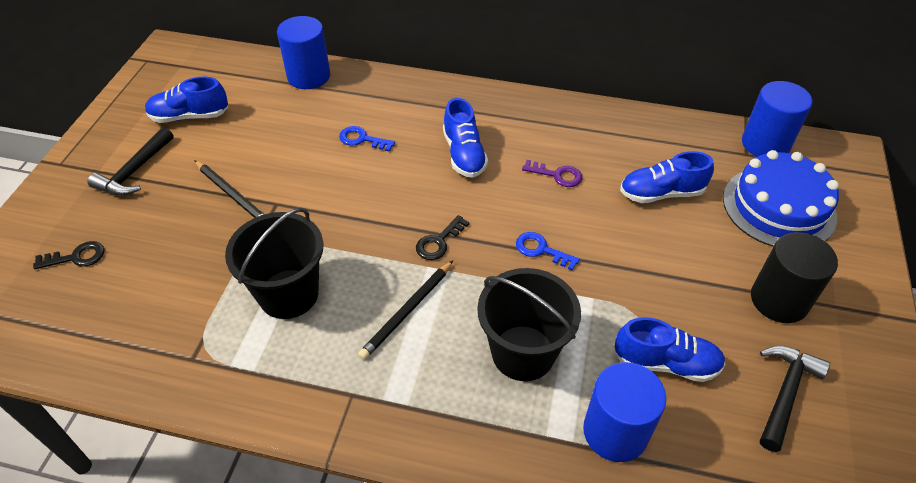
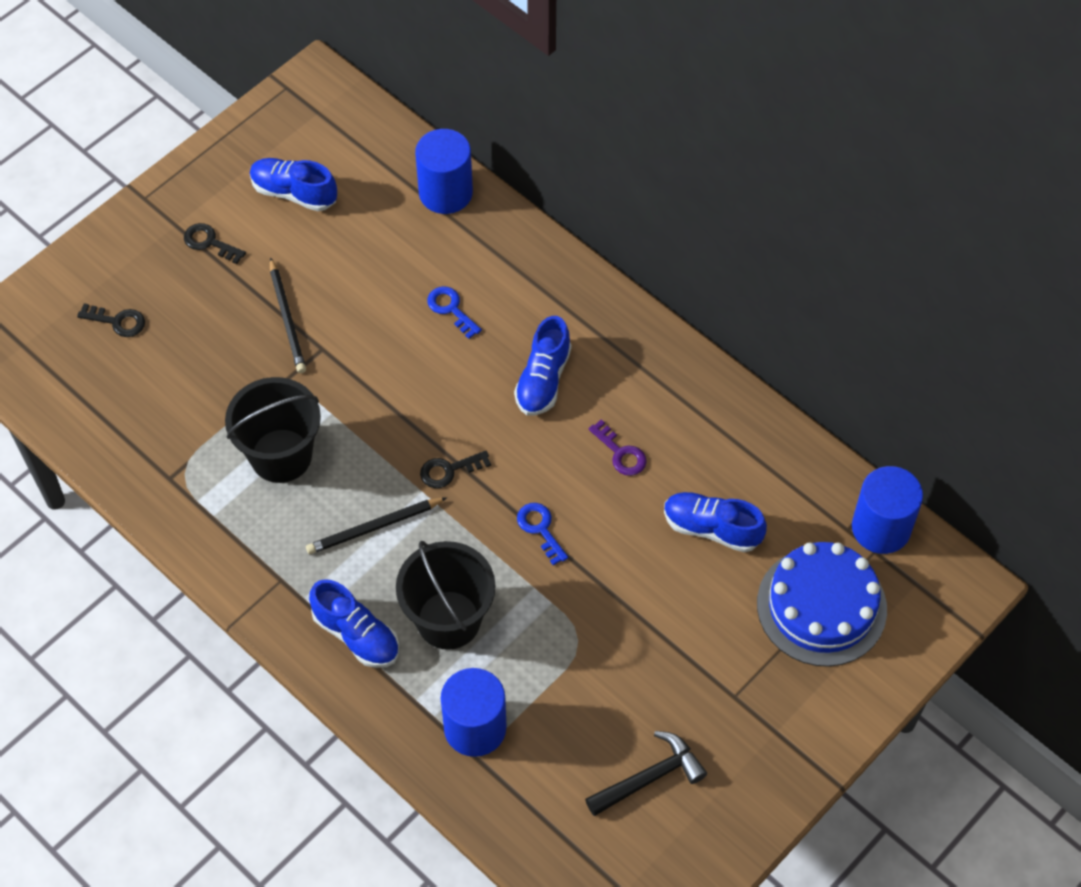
camera: 30 degrees right, 10 degrees up
black hammer [87,127,174,196] -> black key [184,223,246,264]
blue shoe [614,317,726,382] -> blue shoe moved to [309,579,399,668]
black cylinder [751,232,838,323] -> none

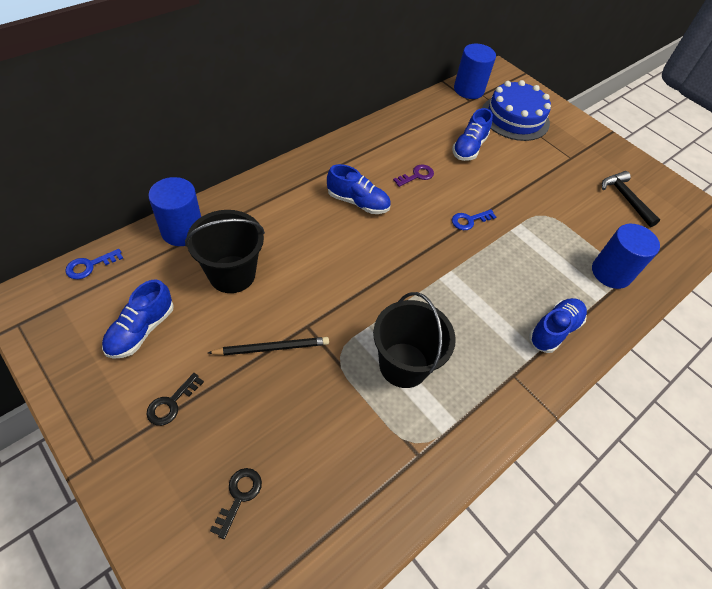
camera: 90 degrees left, 5 degrees down
black pencil [306,497,447,554] -> none
black bucket [396,541,495,650] -> black bucket moved to [185,210,265,293]
black key [420,451,491,488] -> none
blue key [427,286,482,339] -> blue key moved to [65,249,123,279]

